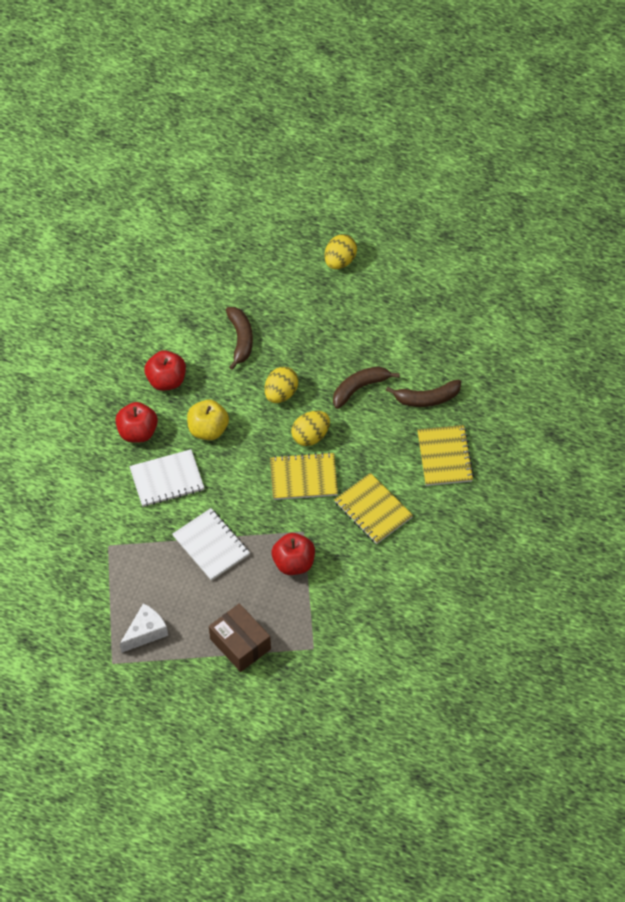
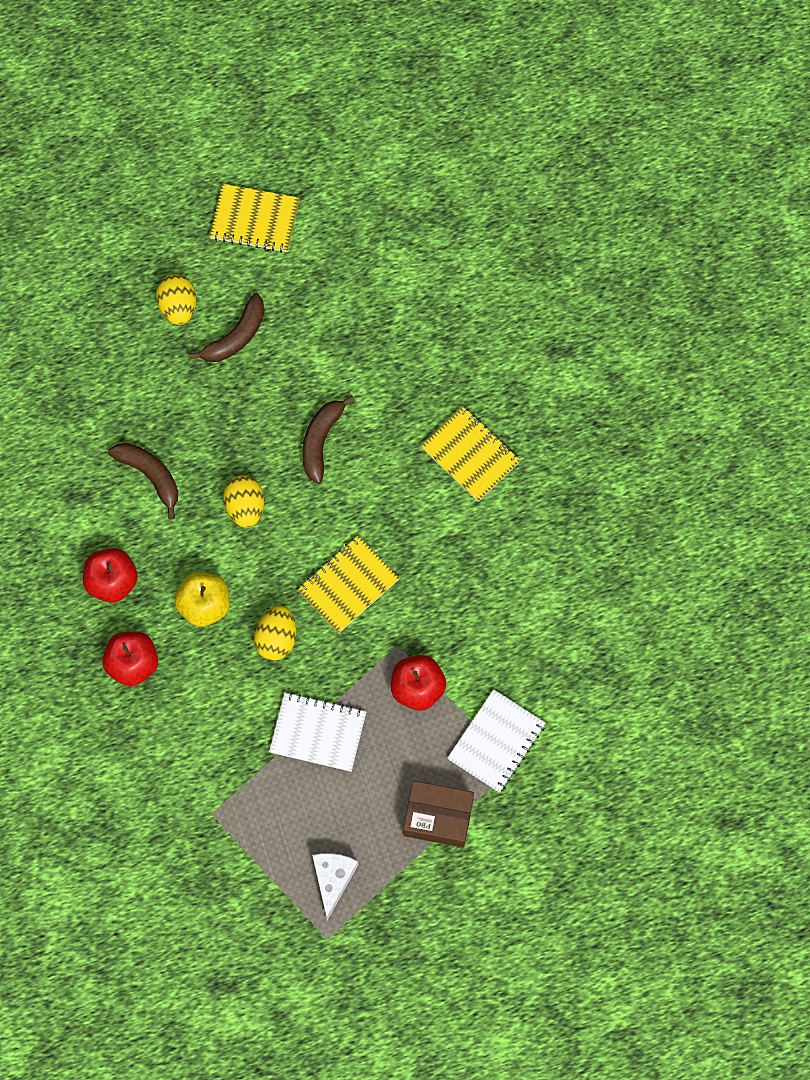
camera: 40 degrees left, 15 degrees up
white notebook [129,449,204,507] -> white notebook moved to [447,689,546,792]
yellow egg [291,411,330,446] -> yellow egg moved to [254,606,296,661]
yellow notebook [334,473,413,544] -> yellow notebook moved to [210,184,300,253]
brown banana [386,380,461,407] -> brown banana moved to [188,293,264,362]

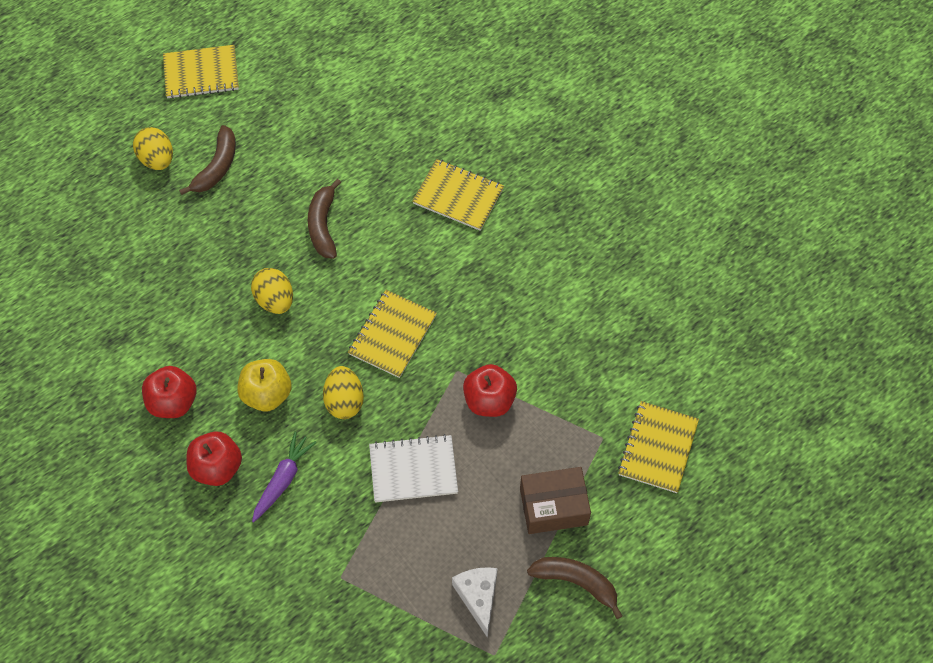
camera: 20 degrees left, 10 degrees down
brown banana [108,443,178,519] -> brown banana moved to [527,557,622,619]
white notebook [447,689,546,792] -> none
none -> purple carrot [252,432,317,522]
none -> yellow notebook [618,401,699,493]

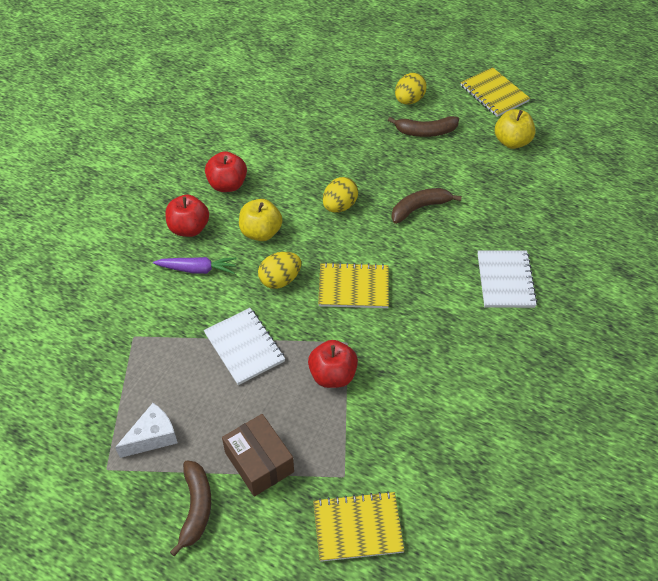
camera: 65 degrees right, 10 degrees down
yellow notebook [412,159,504,231] -> white notebook [478,250,537,308]
none -> yellow apple [495,109,535,149]

